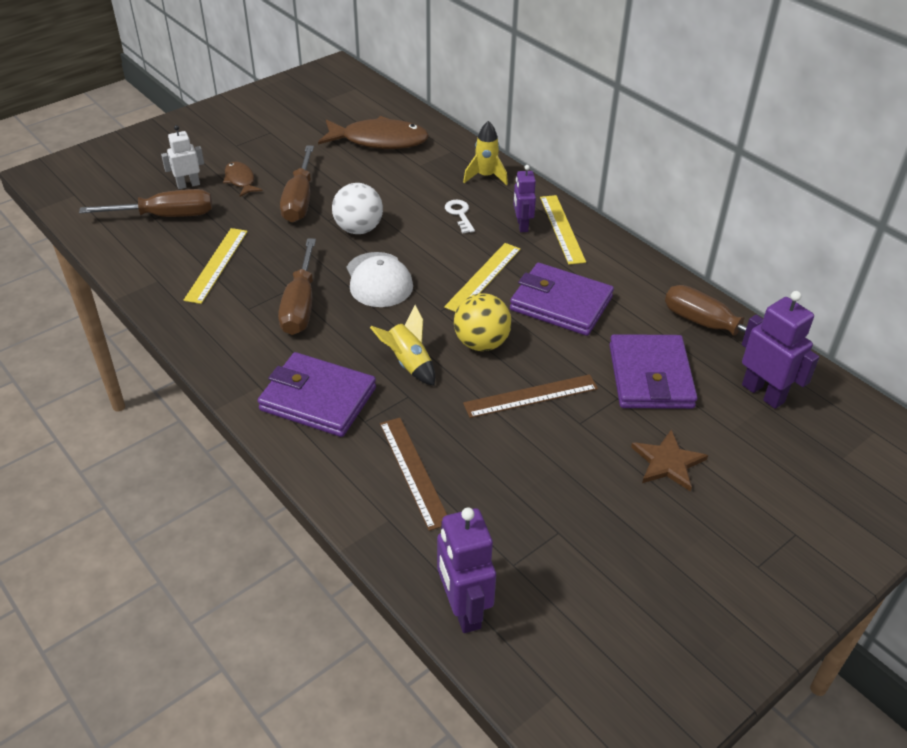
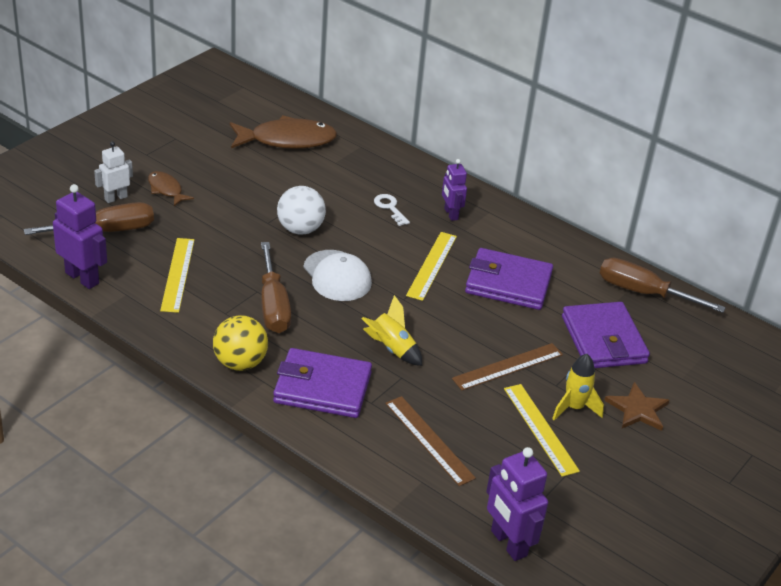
camera: 15 degrees left, 5 degrees down
brown screwdriver [280,145,314,222] -> none
yellow ball [454,293,512,351] -> yellow ball moved to [213,315,268,371]
yellow rocket [463,121,508,185] -> yellow rocket moved to [552,354,604,420]
yellow ruler [540,195,586,265] -> yellow ruler moved to [504,384,580,477]
purple robot [742,291,819,409] -> purple robot moved to [53,184,107,289]

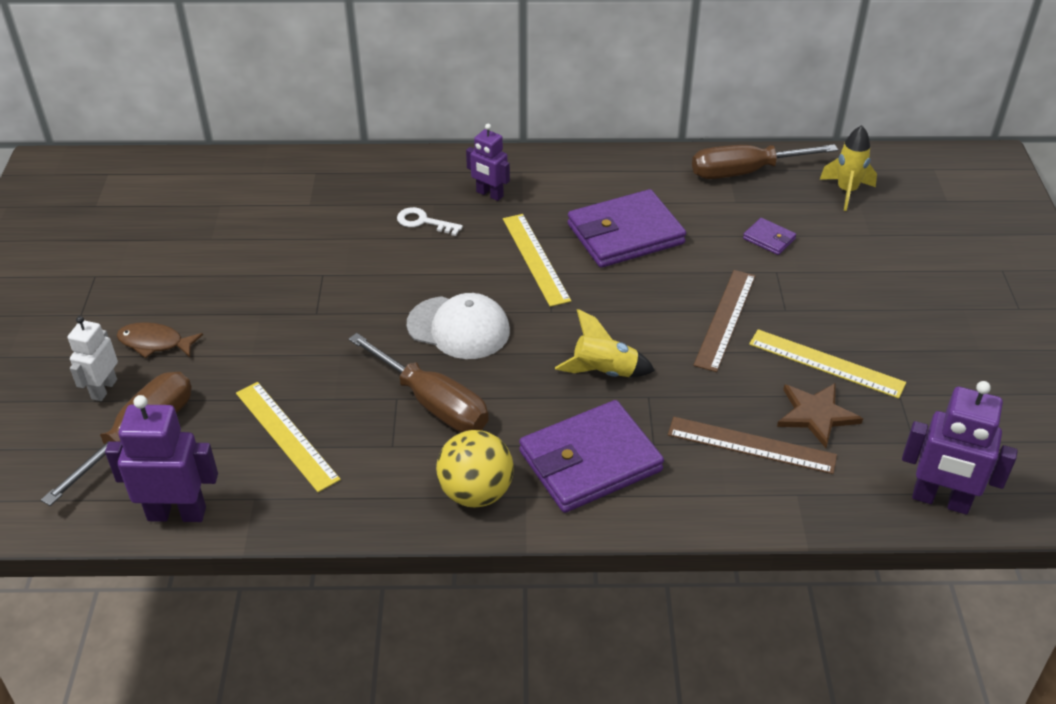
camera: 35 degrees left, 5 degrees up
brown fish [230,115,337,149] -> none
white ball [277,186,326,235] -> none
yellow rocket [552,354,604,420] -> yellow rocket moved to [819,125,877,211]
purple wallet [562,302,650,368] -> purple wallet [743,218,796,255], size x0.44
brown star [604,382,669,431] -> brown star moved to [777,383,863,448]

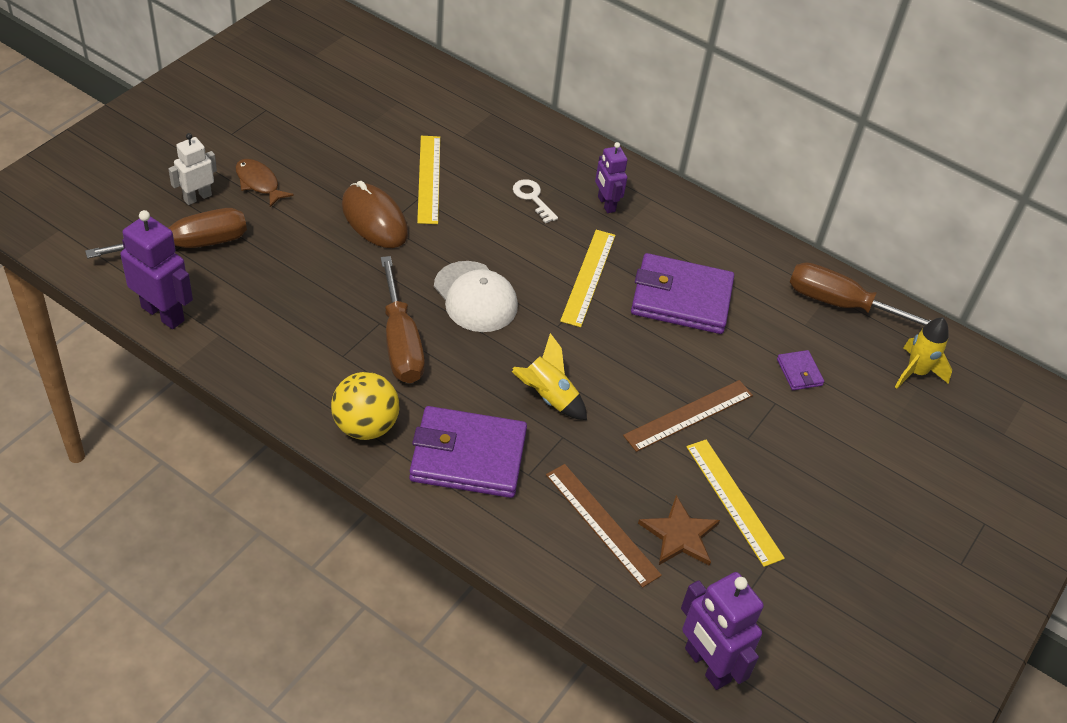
camera: 30 degrees right, 5 degrees up
yellow ruler [236,382,341,492] -> yellow ruler moved to [417,136,440,224]
none -> brown mouse [342,181,408,248]

